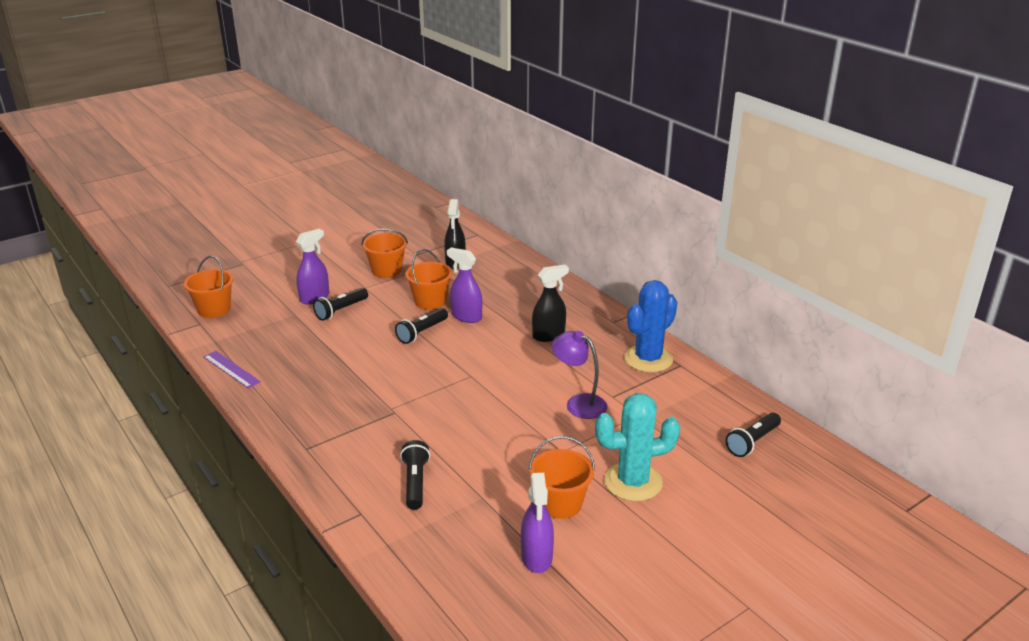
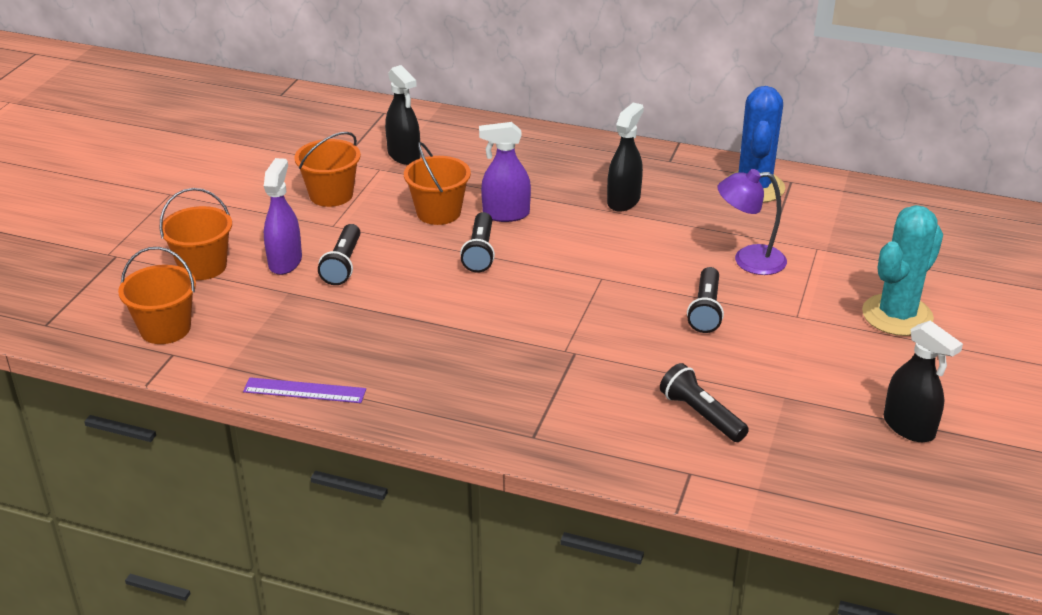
camera: 35 degrees left, 5 degrees up
purple spray bottle [521,473,554,573] -> black spray bottle [884,321,963,442]
orange bucket [529,436,595,519] -> orange bucket moved to [160,188,232,280]
black flashlight [725,413,781,457] -> black flashlight moved to [687,267,724,333]

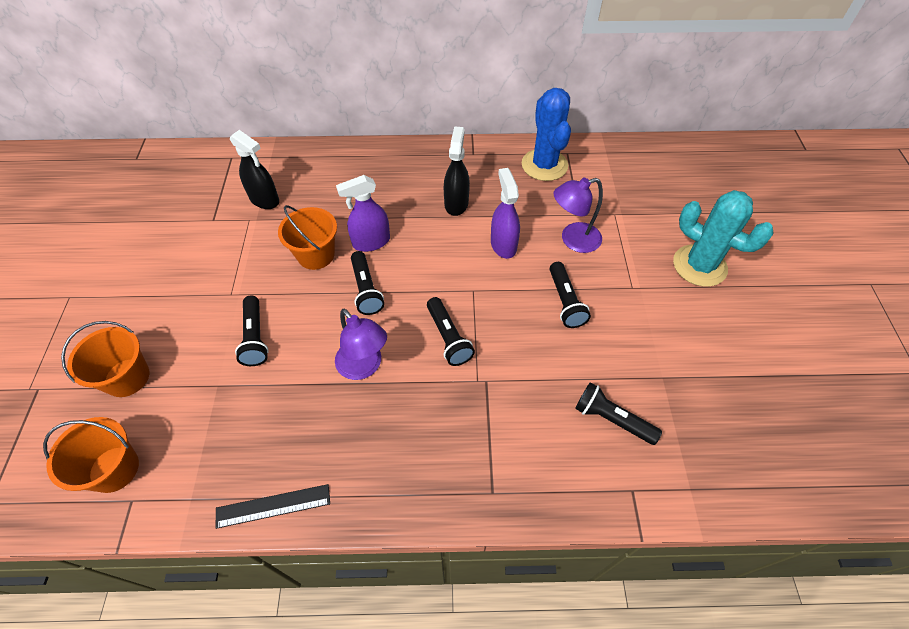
camera: 20 degrees left, 20 degrees up
purple ruler [243,377,366,403] -> black ruler [215,484,330,529]
purple spray bottle [264,158,302,275] -> purple spray bottle moved to [491,168,520,259]
orange bucket [294,132,361,207] -> none
turquoise cactus [862,205,943,336] -> turquoise cactus turned 75 degrees counterclockwise [673,190,774,287]
black spray bottle [884,321,963,442] -> none
none -> purple lamp [335,309,387,380]
none -> black flashlight [427,297,475,366]

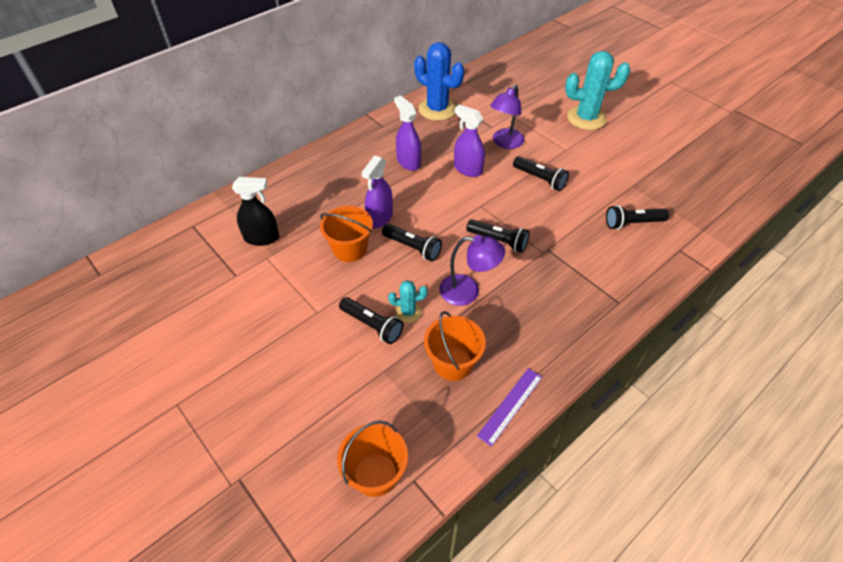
camera: 40 degrees left, 5 degrees down
orange bucket [61,321,149,397] -> orange bucket moved to [424,311,486,381]
black ruler [215,484,330,529] -> purple ruler [477,368,542,447]
black spray bottle [444,126,470,216] -> purple spray bottle [394,95,421,171]
none -> turquoise cactus [388,280,428,323]

